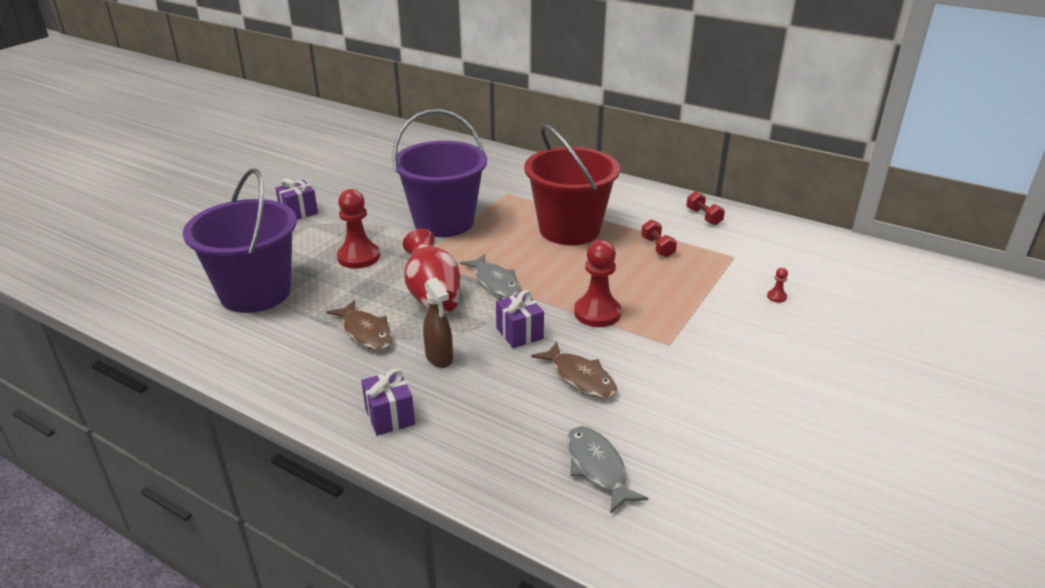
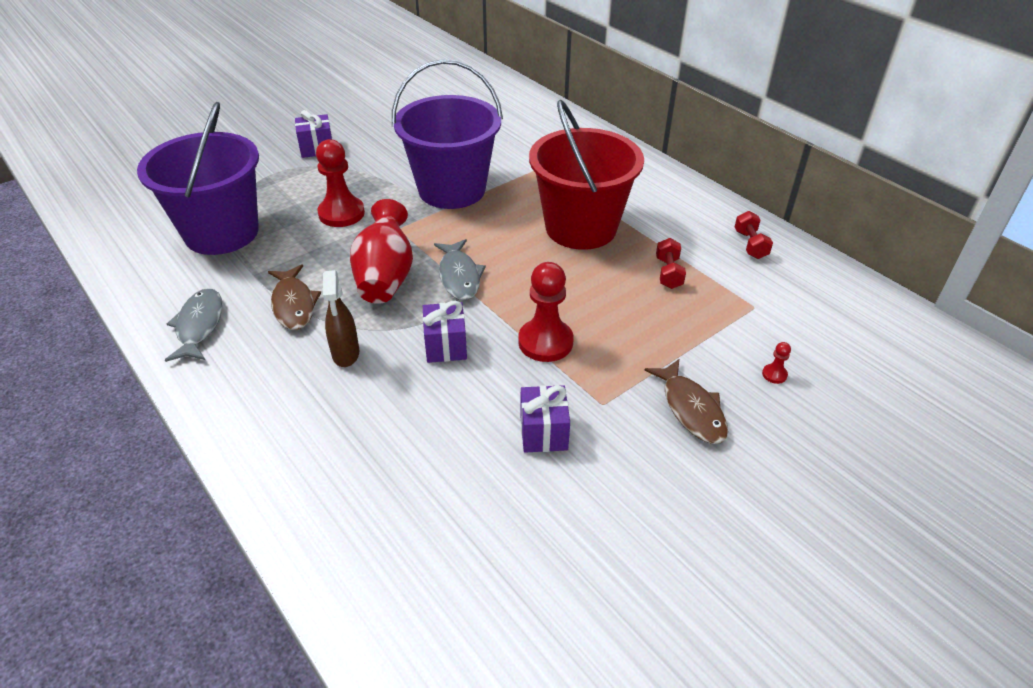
camera: 20 degrees right, 10 degrees up
purple gift [361,369,415,436] -> purple gift moved to [520,385,570,453]
brown fish [531,341,617,398] -> brown fish moved to [644,359,728,444]
grey fish [567,426,648,514] -> grey fish moved to [165,288,223,362]

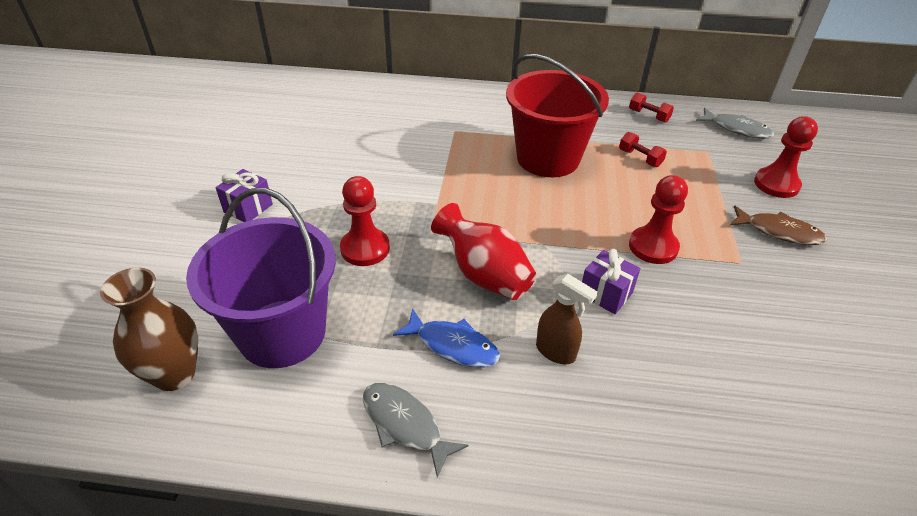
camera: 45 degrees left, 0 degrees up
brown fish [268,264,321,330] -> blue fish [393,308,500,367]
purple bucket [392,59,503,209] -> none
grey fish [434,239,486,300] -> grey fish moved to [696,108,774,139]
purple gift [520,385,570,453] -> none
red pawn [762,342,791,384] -> red pawn [754,116,818,198], size x2.37
none -> brown vase [100,268,198,391]

